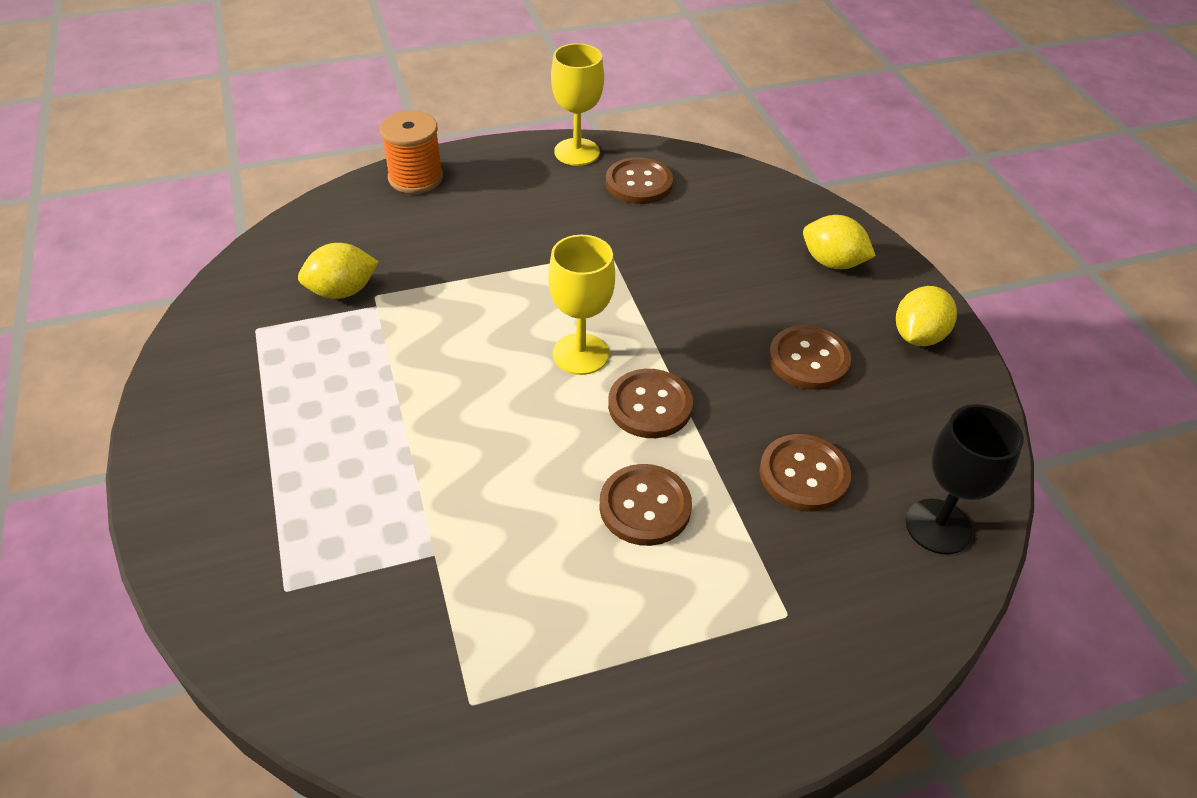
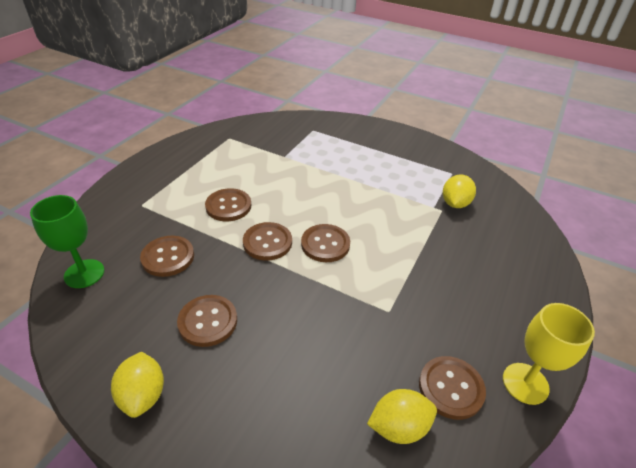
camera: 135 degrees right, 5 degrees down
orange spool [380,110,443,194] -> none
yellow goblet [548,235,615,375] -> brown button [301,224,350,262]
yellow lemon [803,215,876,269] -> yellow lemon moved to [367,389,437,444]
black goblet [906,404,1024,554] -> green goblet [30,195,105,288]

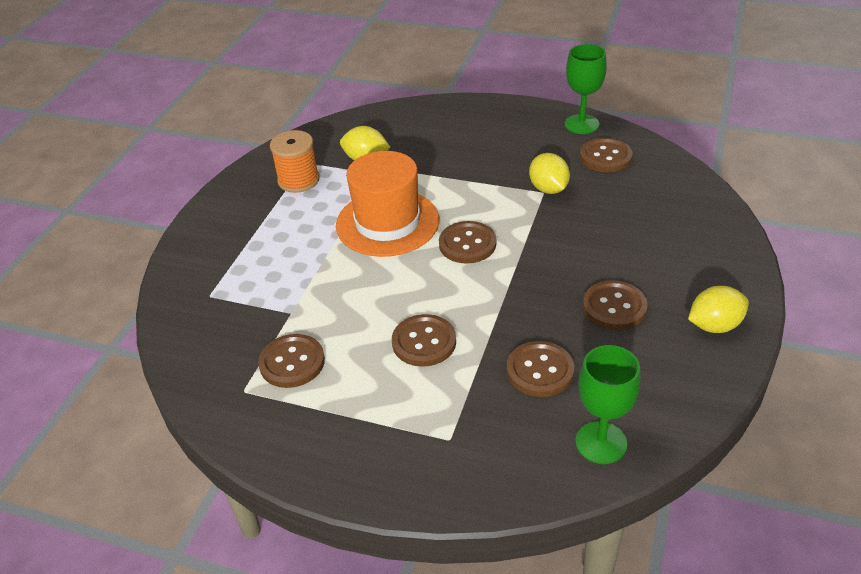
camera: 95 degrees left, 0 degrees up
brown button [243,222,292,261] -> brown button moved to [258,334,325,388]
yellow lemon [367,389,437,444] -> yellow lemon moved to [529,153,570,194]
yellow goblet [503,303,595,405] -> green goblet [565,44,607,134]
none -> orange spool [270,130,319,193]
none -> orange hat [336,151,439,257]

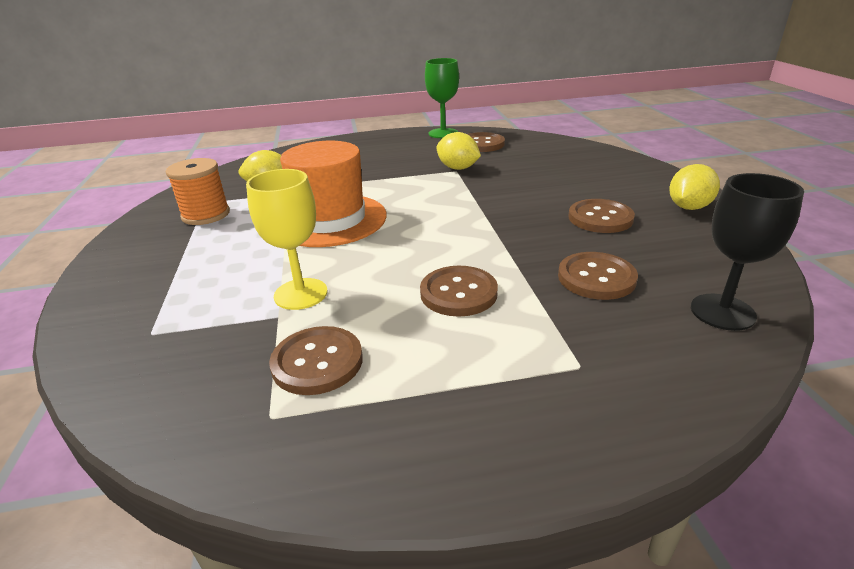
camera: 30 degrees left, 10 degrees down
brown button [439,221,496,264] -> none
green goblet [575,345,641,464] -> black goblet [691,173,804,331]
none -> yellow goblet [246,169,328,310]

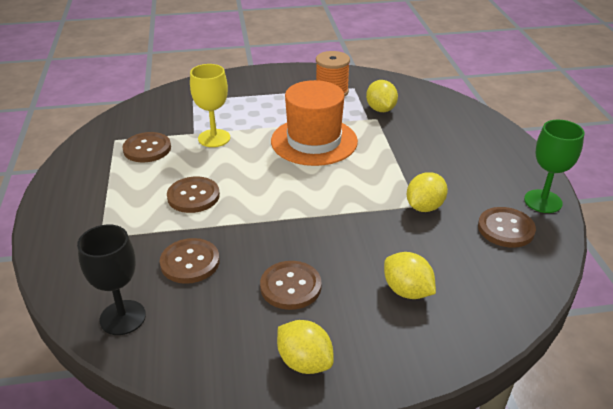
camera: 90 degrees right, 5 degrees up
none -> yellow lemon [384,252,436,299]

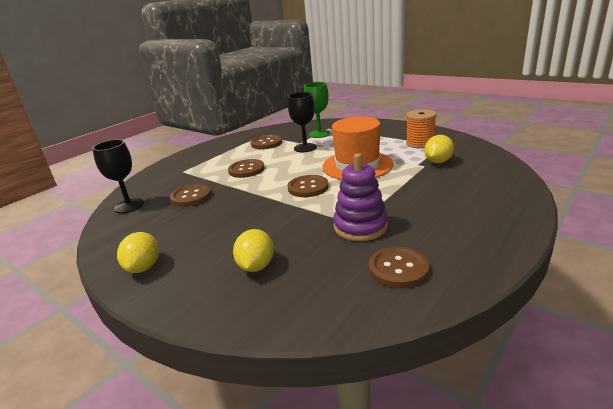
camera: 50 degrees right, 10 degrees down
yellow goblet [190,64,230,147] -> black goblet [288,92,317,152]
brown button [260,261,322,310] -> brown button moved to [287,175,329,197]
yellow lemon [407,172,448,212] -> purple stacking toy [333,153,388,241]
green goblet [524,120,584,213] -> green goblet moved to [304,82,330,138]

